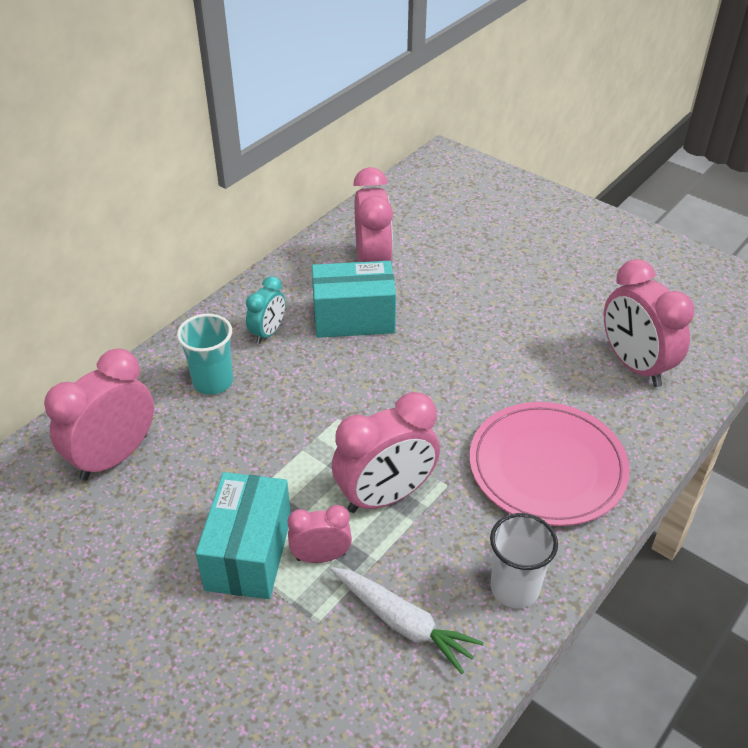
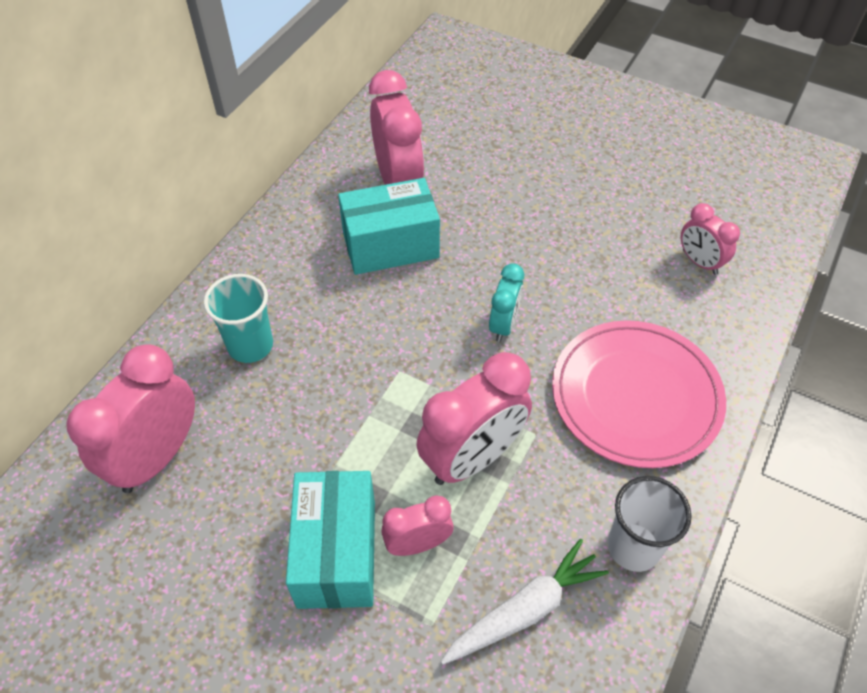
camera: 10 degrees left, 10 degrees up
turquoise clock [246,276,285,344] -> turquoise clock moved to [489,263,524,342]
white carrot [331,567,484,674] -> white carrot turned 60 degrees counterclockwise [441,539,609,665]
pink clock [604,259,694,387] -> pink clock [681,203,740,275], size x0.56

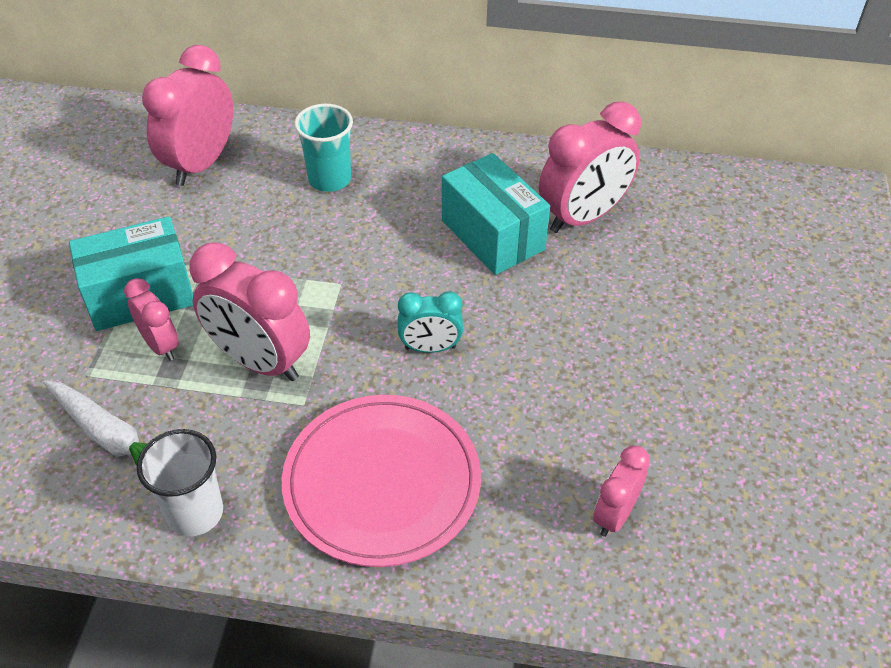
camera: 70 degrees right, 5 degrees down
pink clock [66,344,195,493] -> pink clock turned 75 degrees counterclockwise [142,45,233,186]

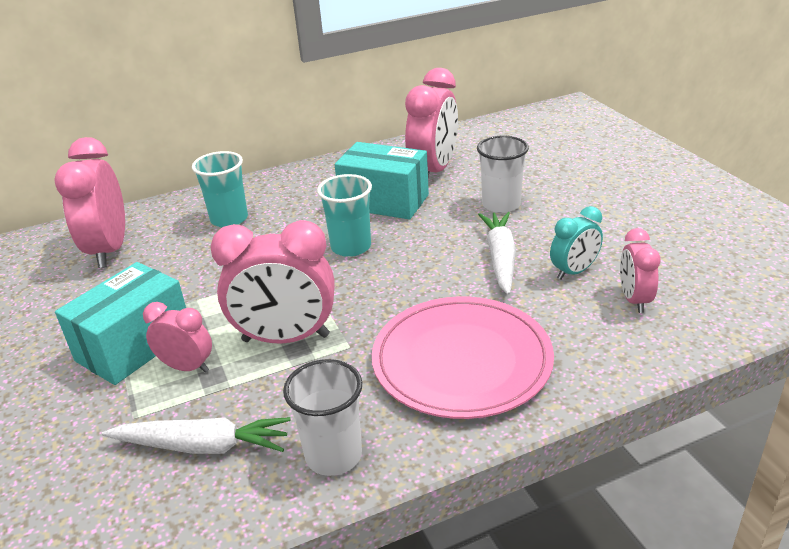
camera: 30 degrees left, 15 degrees down
turquoise clock [398,291,463,353] -> turquoise clock moved to [550,206,603,280]
none -> turquoise cup [317,174,372,257]
none -> white cup [477,136,529,213]
none -> white carrot [478,212,516,295]

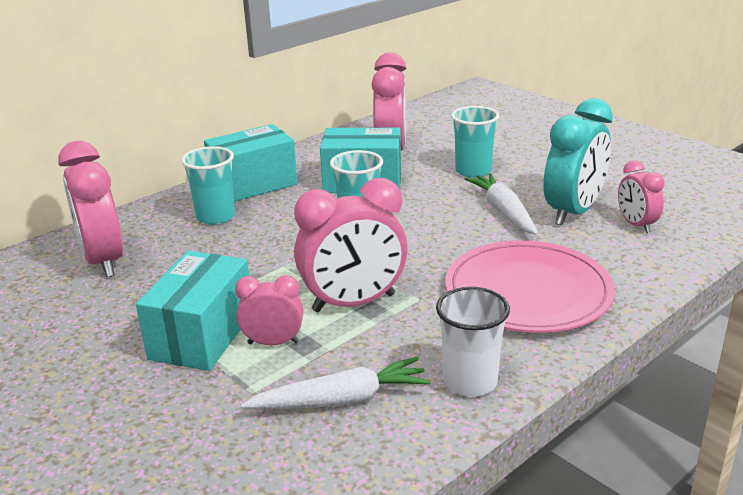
camera: 20 degrees left, 5 degrees down
white cup [477,136,529,213] -> turquoise cup [451,106,499,178]
turquoise clock [550,206,603,280] -> turquoise clock [543,98,613,225], size x1.80
none -> turquoise box [204,124,298,202]

